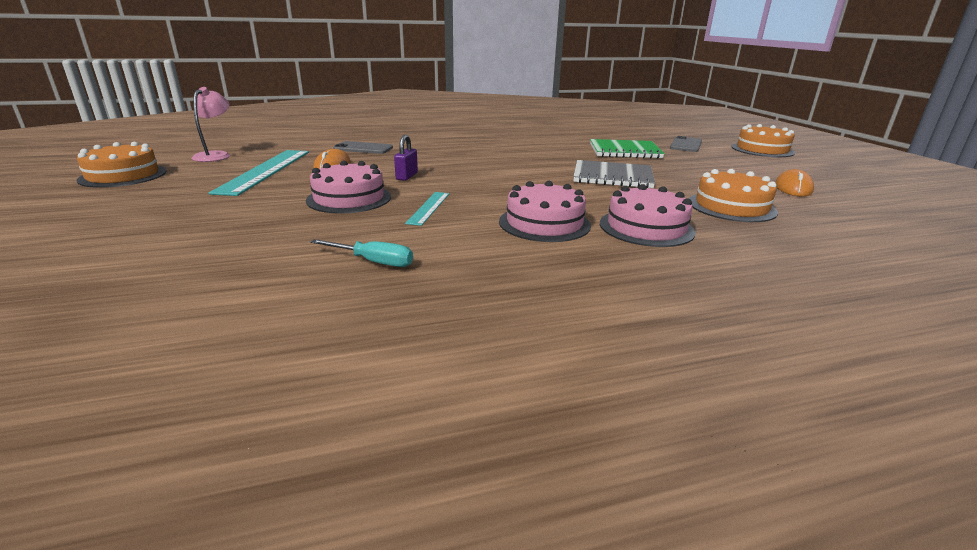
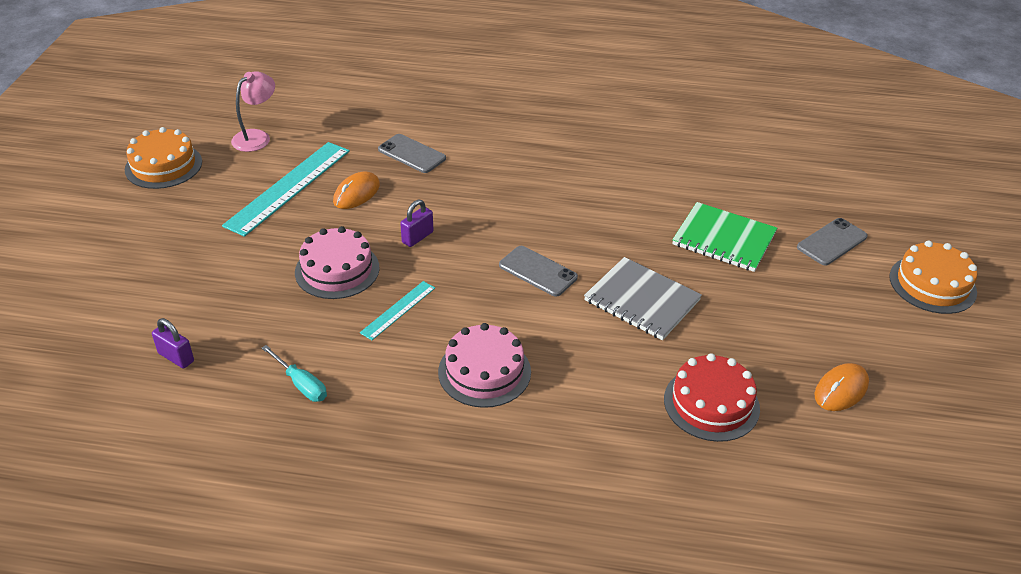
camera: 25 degrees right, 15 degrees up
pink cake [600,184,696,247] -> none
orange cake [689,169,778,222] -> red cake [664,353,760,442]
none -> purple padlock [152,318,194,368]
none -> grey phone [499,246,578,297]

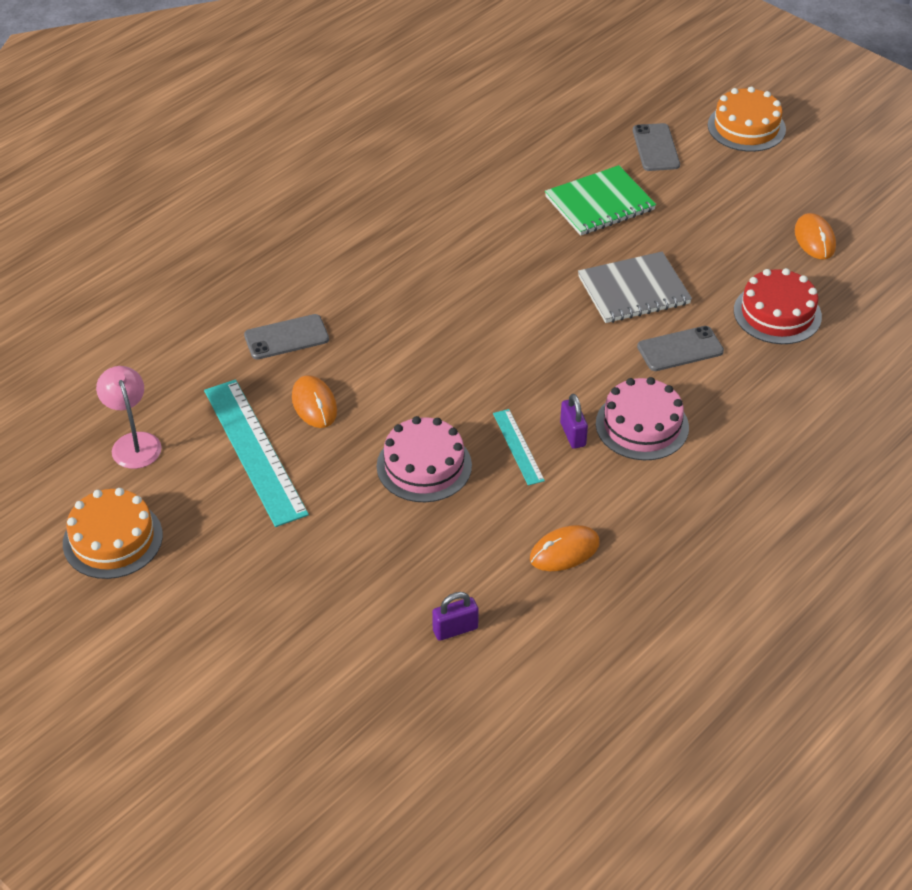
camera: 55 degrees left, 5 degrees up
turquoise screwdriver [262,345,327,402] -> orange mouse [530,525,600,571]
purple padlock [400,200,433,247] -> purple padlock moved to [560,394,588,449]
grey phone [499,246,578,297] -> grey phone moved to [637,326,724,371]

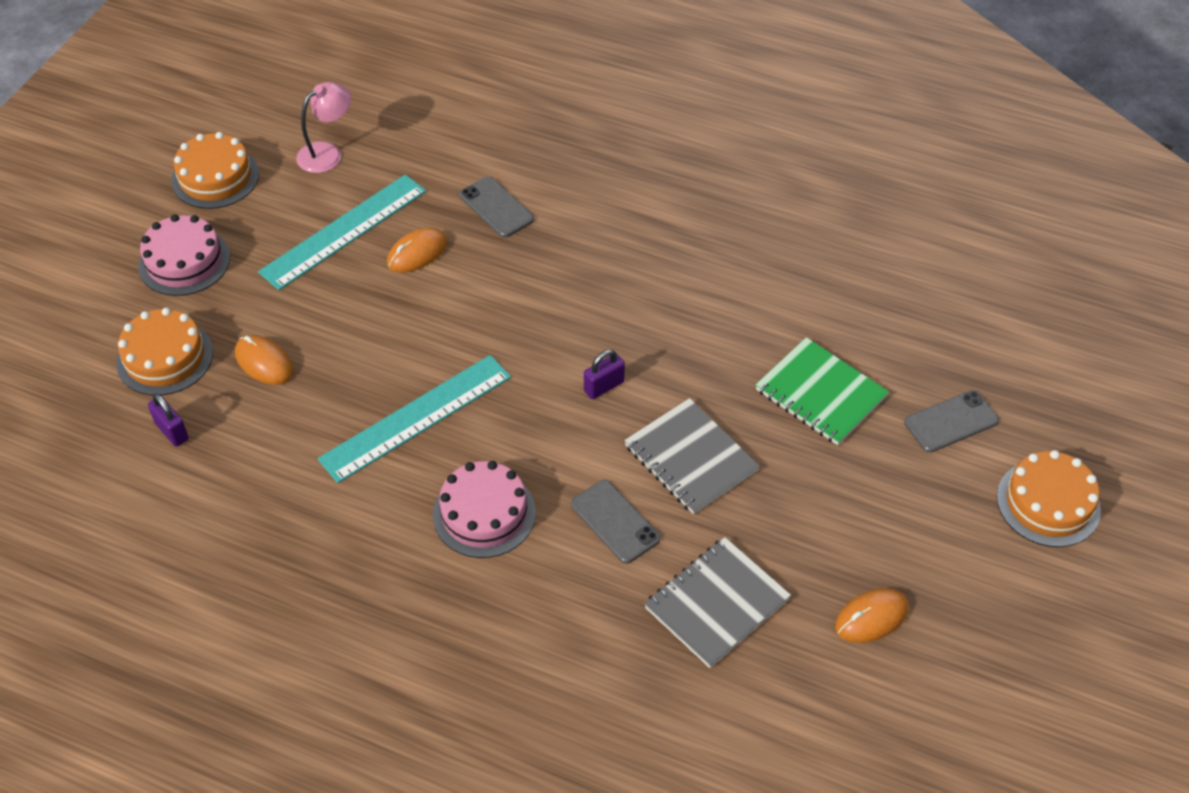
camera: 70 degrees right, 5 degrees up
pink cake [377,416,472,502] -> pink cake moved to [138,214,230,296]
turquoise ruler [493,409,545,485] -> turquoise ruler [318,355,511,483], size x1.97
orange mouse [530,525,600,571] -> orange mouse moved to [235,335,293,385]
purple padlock [560,394,588,449] -> purple padlock moved to [584,350,625,399]
red cake [734,268,822,344] -> grey notebook [645,537,791,668]
none -> orange cake [116,308,213,396]

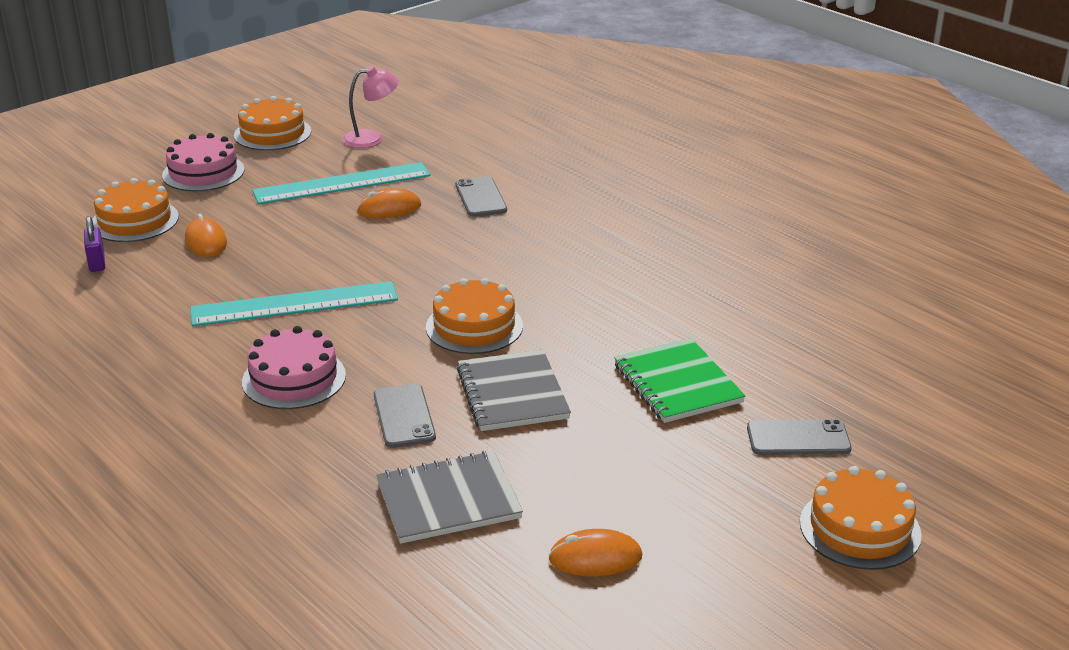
camera: 25 degrees right, 20 degrees down
purple padlock [584,350,625,399] -> orange cake [426,278,523,354]

